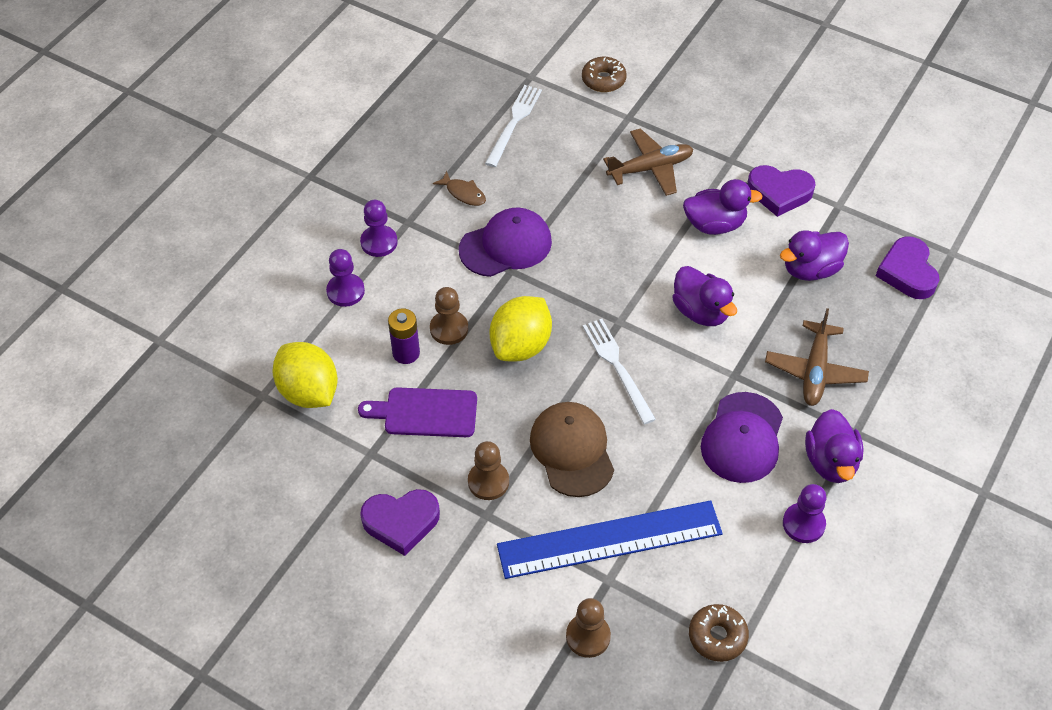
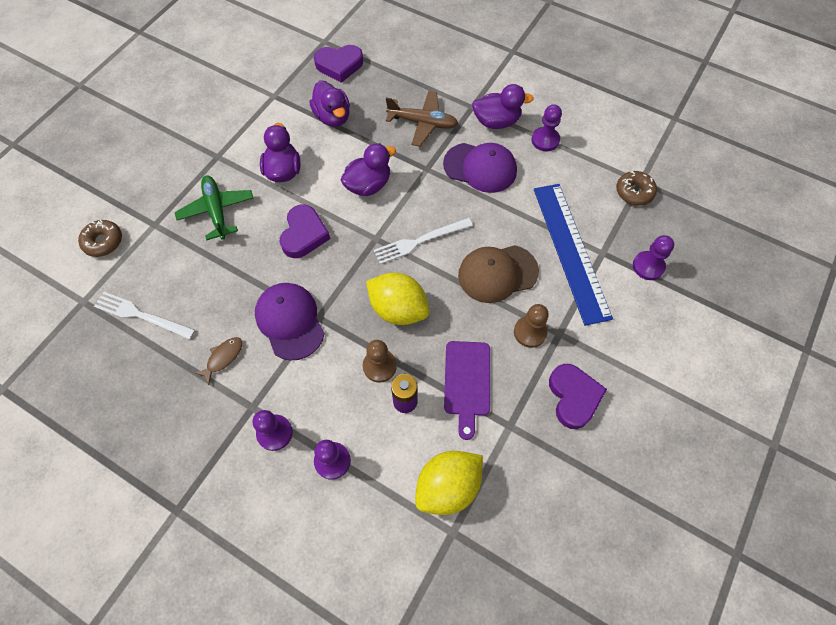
camera: 90 degrees left, 10 degrees up
brown pawn [566,598,611,658] -> purple pawn [633,235,674,280]
brown plane [603,128,693,196] -> green plane [175,175,253,240]
purple heart [747,165,816,217] -> purple heart moved to [280,205,330,258]

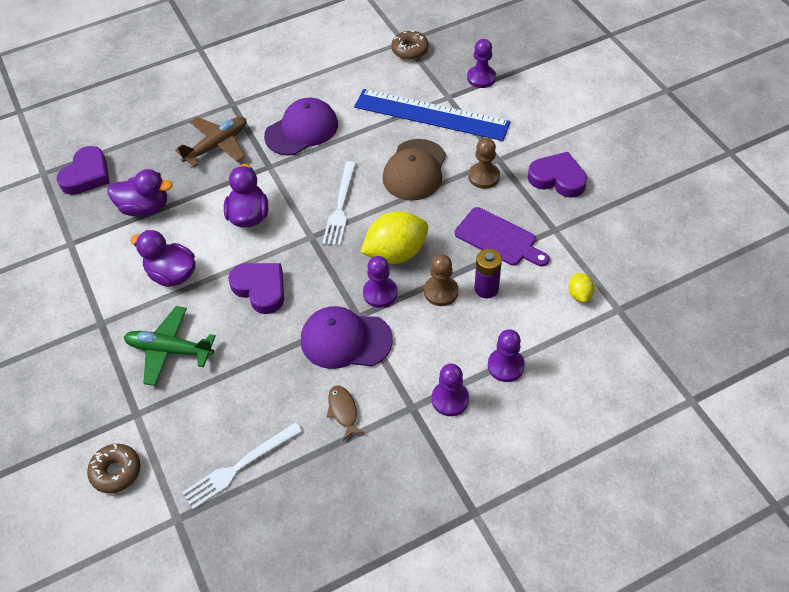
camera: 55 degrees left, 10 degrees down
yellow lemon [415,451,483,515] -> yellow lemon [568,272,594,303], size x0.47
purple duck [472,84,534,129] -> none
purple pawn [532,104,562,151] -> purple pawn moved to [363,256,397,308]

